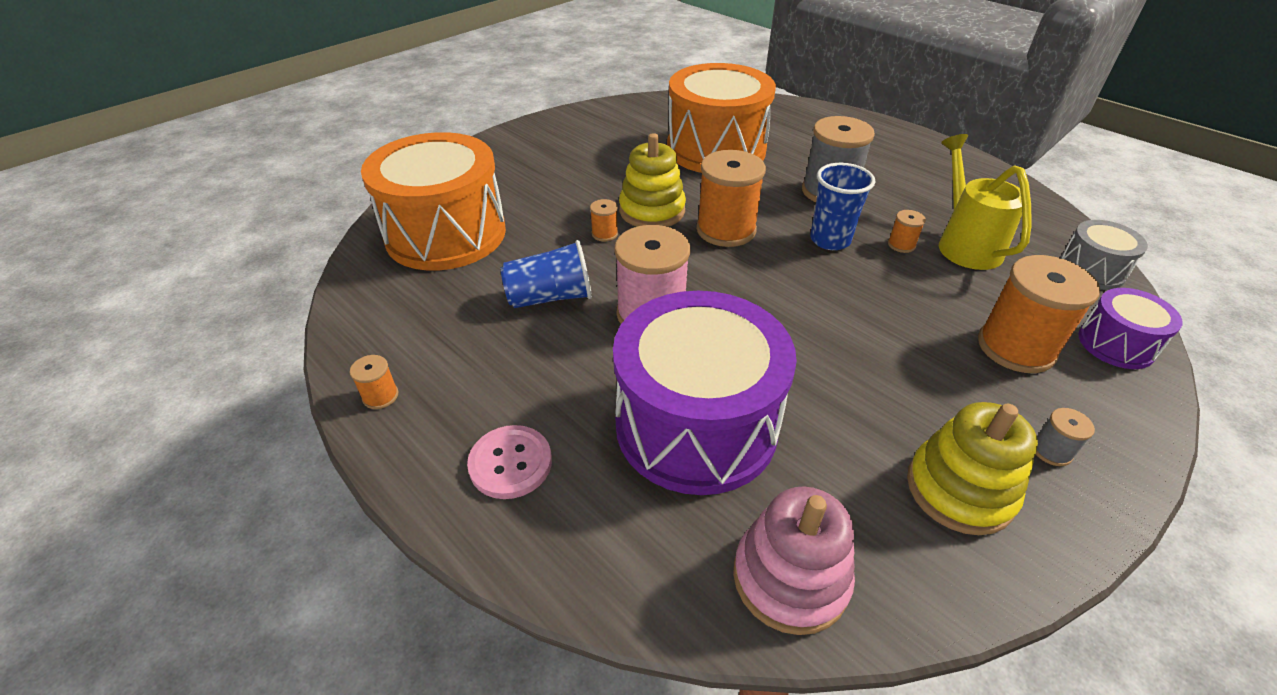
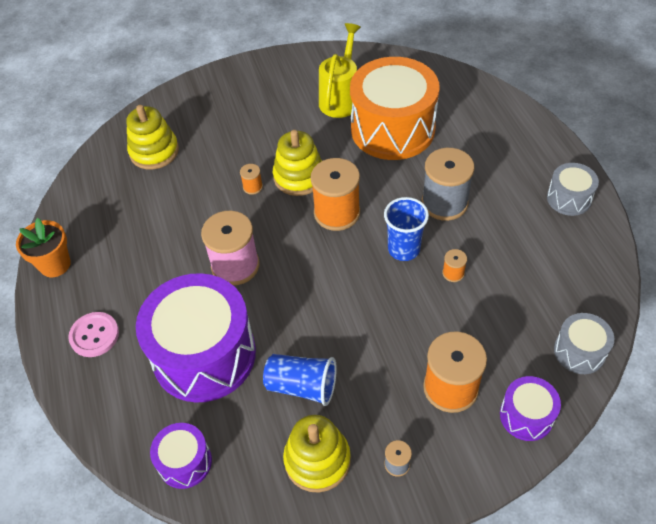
camera: 30 degrees right, 10 degrees up
orange spool [350,355,399,409] -> orange flower pot [16,218,71,277]
orange drum [361,132,506,270] -> yellow stacking toy [126,105,179,170]
blue cup [500,240,592,308] -> blue cup moved to [263,354,337,406]
pink stacking toy [733,487,855,635] -> purple drum [150,423,212,489]
yellow watering can [939,134,1032,270] -> yellow watering can moved to [319,23,361,118]
none -> grey drum [547,163,599,216]

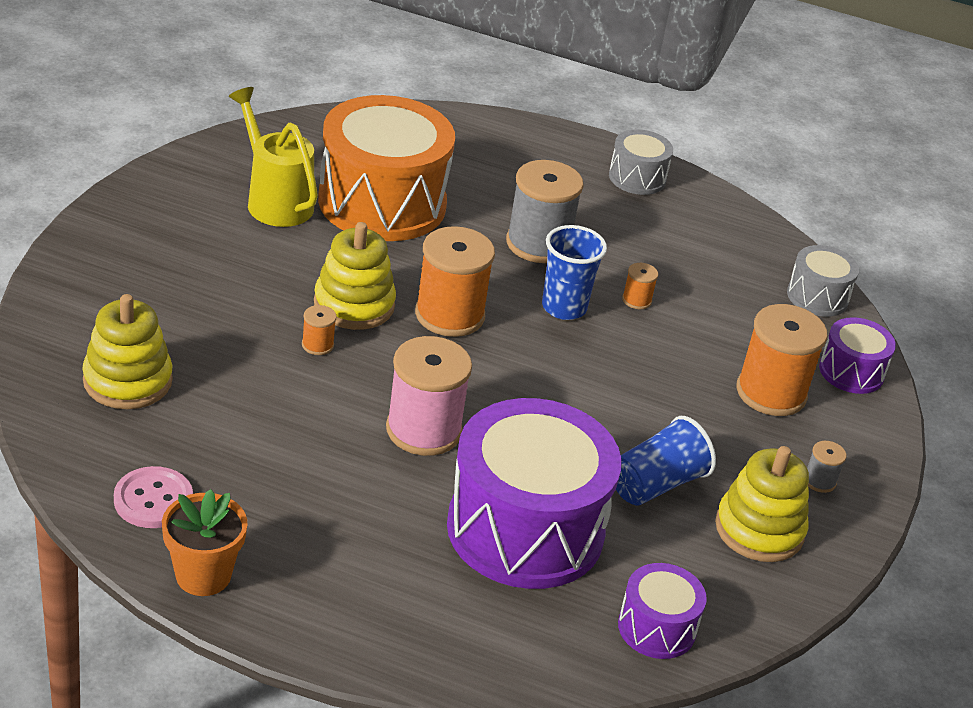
camera: 60 degrees left, 15 degrees down
pink button [68,312,119,357] -> pink button moved to [114,466,193,528]

